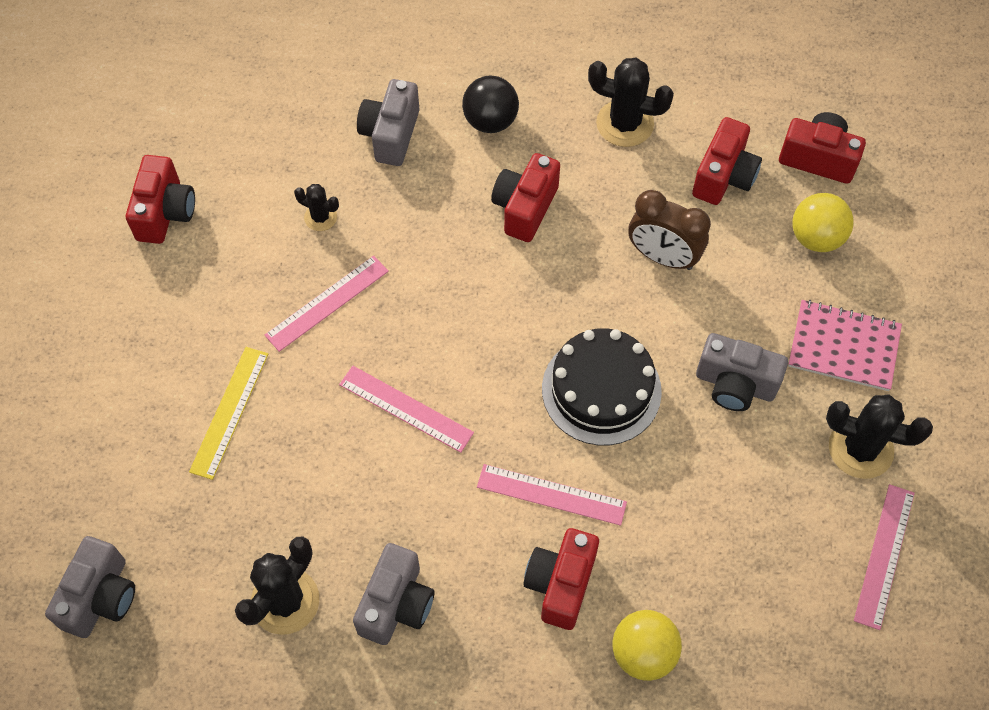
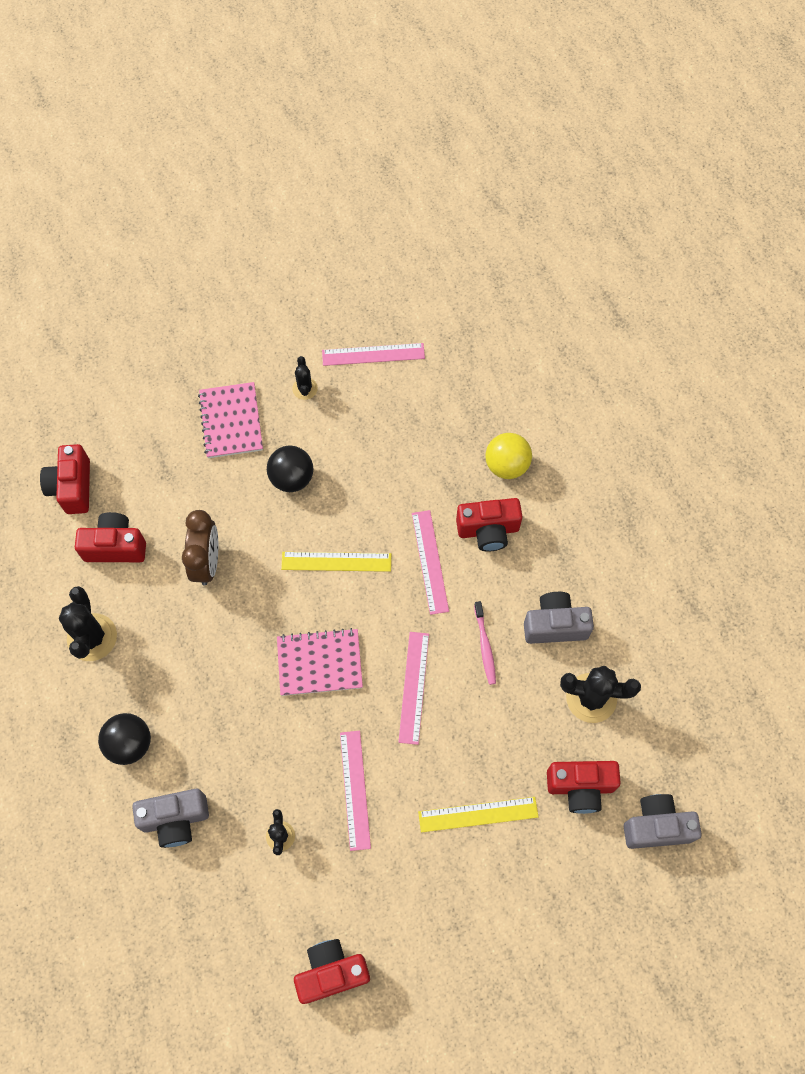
camera: 115 degrees left, 5 degrees up
pink ruler [265,256,389,352] -> pink ruler turned 60 degrees clockwise [340,731,371,851]
red camera [491,153,560,242] -> red camera moved to [547,761,621,814]
black cake [542,328,662,445] -> yellow ruler [281,552,391,572]
grey camera [696,333,788,411] -> black ball [267,446,313,492]
yellow ball [792,193,853,252] -> none
black cactus [826,394,933,479] -> black cactus [292,356,318,400], size x0.55
none -> pink notebook [277,628,363,696]
none -> pink toothbrush [474,601,496,685]

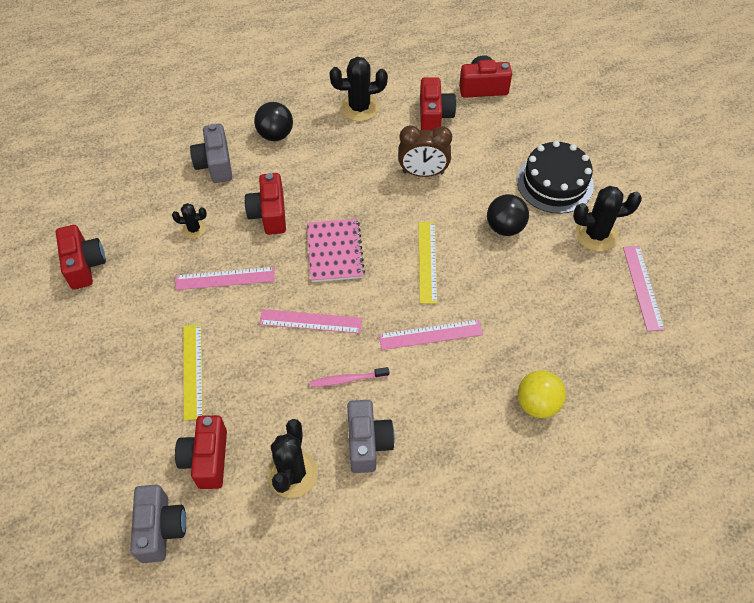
camera: 90 degrees right, 10 degrees down
pink notebook [198,382,263,458] -> black cake [517,141,594,214]
black cactus [292,356,318,400] -> black cactus [573,186,642,251], size x1.81
red camera [456,498,522,552] -> red camera moved to [245,173,286,235]

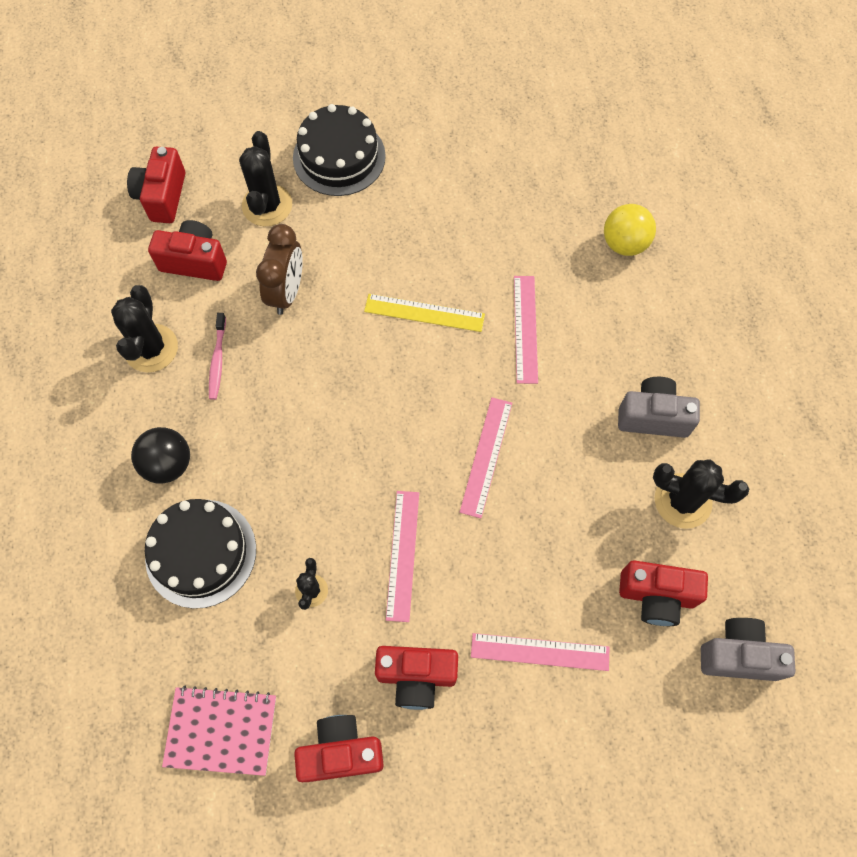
camera: 80 degrees left, 10 degrees up
yellow ruler [183,324,203,421] -> none
grey camera [190,124,232,183] -> black cake [145,499,256,609]
red camera [245,173,286,235] -> red camera moved to [375,646,458,710]
pink notebook [307,219,365,282] -> pink notebook moved to [162,685,276,776]
pink toothbrush [310,367,389,387] -> pink toothbrush moved to [209,313,226,400]
black ball [487,194,529,236] -> none
black cactus [573,186,642,251] -> black cactus moved to [239,131,292,227]
pink ruler [623,246,665,331] -> pink ruler moved to [471,633,609,671]

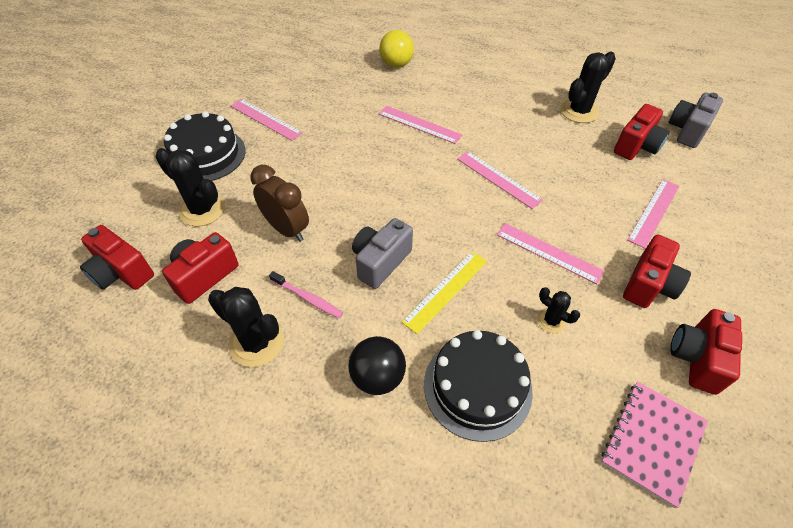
camera: 60 degrees left, 15 degrees down
yellow ruler [364,294,485,332] -> yellow ruler moved to [401,251,487,334]
grey camera [618,377,700,438] -> grey camera moved to [352,218,413,289]
none -> pink ruler [231,99,303,141]

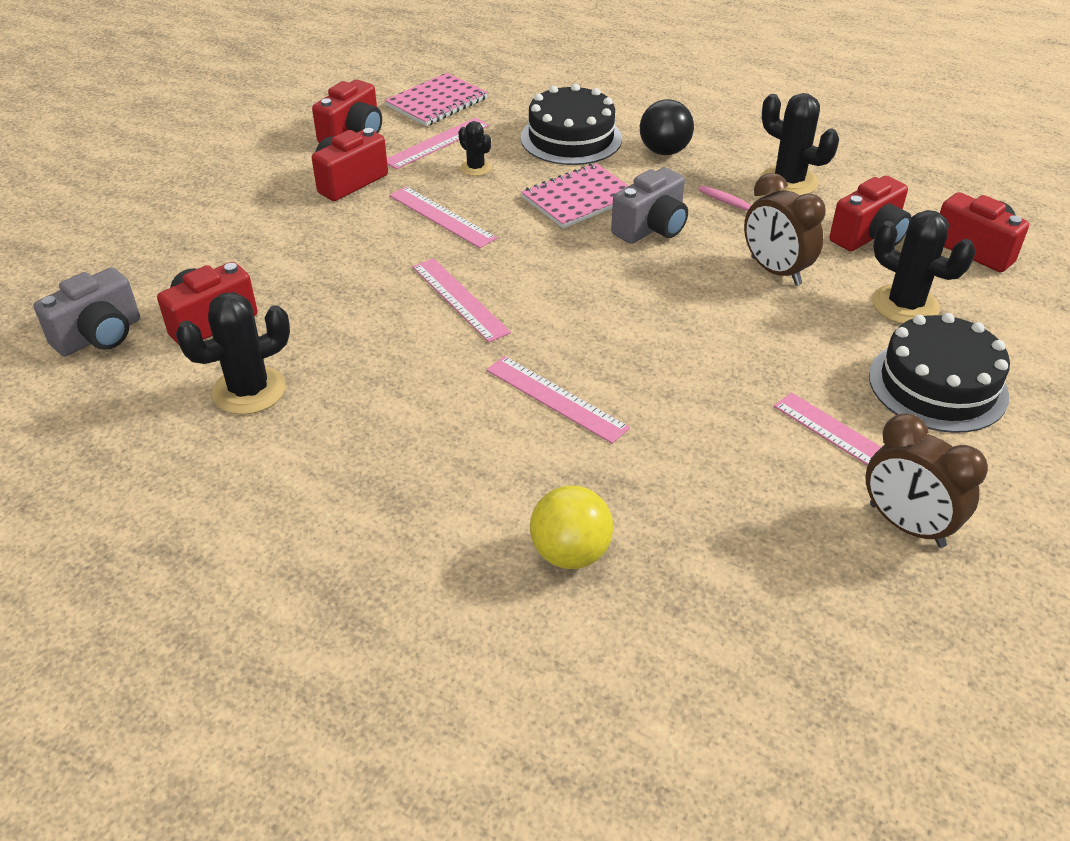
camera: 170 degrees left, 10 degrees down
yellow ruler [401,251,487,334] -> pink notebook [521,163,629,228]
pink ruler [627,179,679,249] -> pink ruler moved to [387,118,489,170]
none -> brown clock [865,413,988,548]

